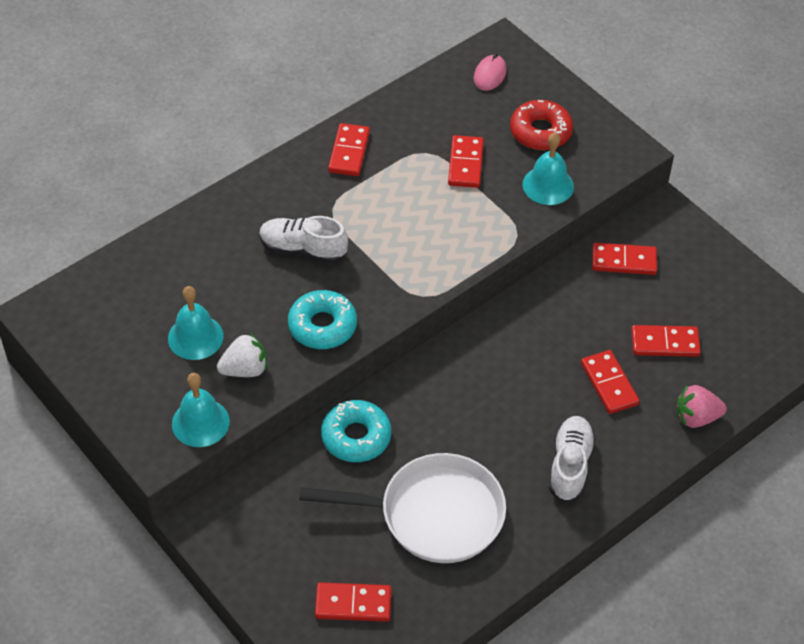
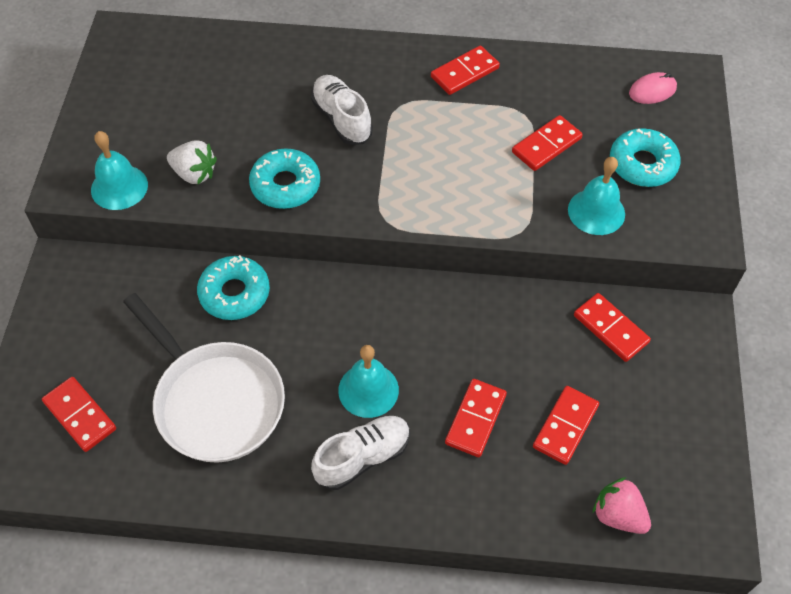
camera: 45 degrees right, 5 degrees up
turquoise bell [168,286,224,360] -> turquoise bell moved to [338,345,399,418]
red donut [510,100,573,150] -> turquoise donut [610,128,681,187]
red domino [631,325,701,357] -> red domino turned 75 degrees clockwise [533,386,599,465]
pink strawberry [677,385,727,428] -> pink strawberry moved to [593,477,651,534]

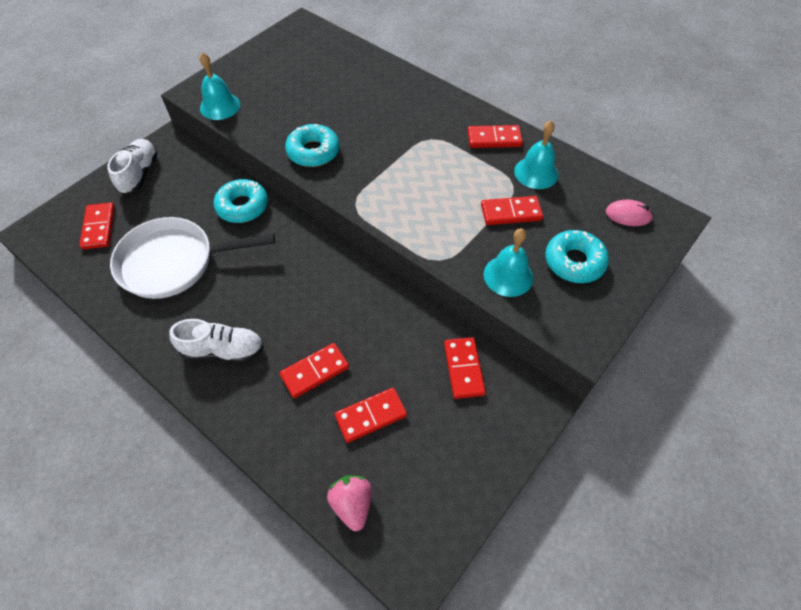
camera: 35 degrees right, 0 degrees up
white pan [123,293,285,463] -> white pan turned 90 degrees clockwise [110,217,275,299]
white strawberry [167,141,217,184] -> none
white shoe [311,75,373,145] -> white shoe moved to [107,139,157,195]
turquoise bell [338,345,399,418] -> turquoise bell moved to [514,121,558,189]

